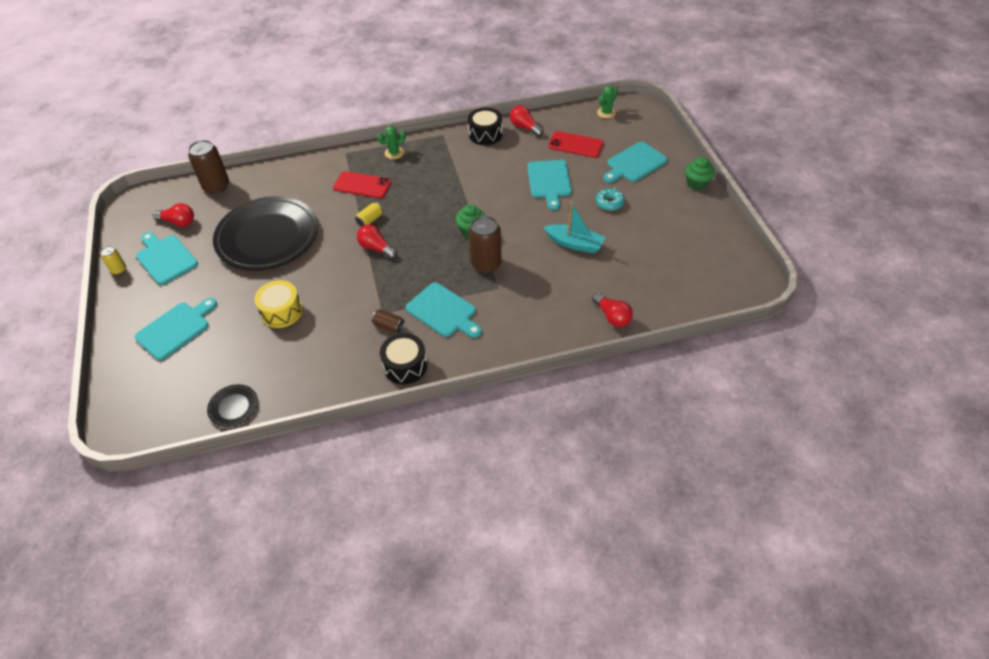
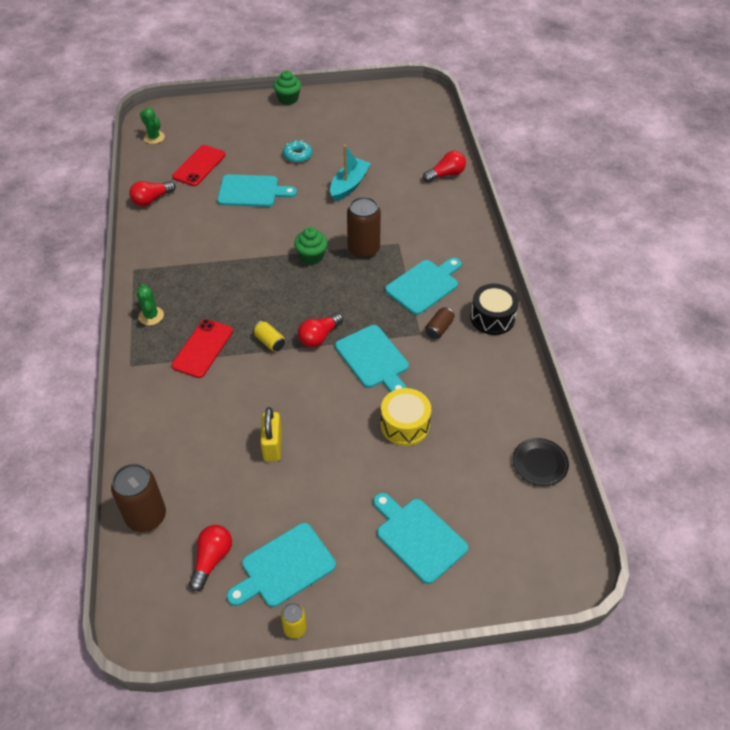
camera: 85 degrees left, 0 degrees up
black plate [213,196,318,271] -> yellow padlock [260,407,282,461]
black drum [468,108,502,145] -> none
turquoise cutting board [603,142,668,183] -> turquoise cutting board moved to [335,325,409,392]

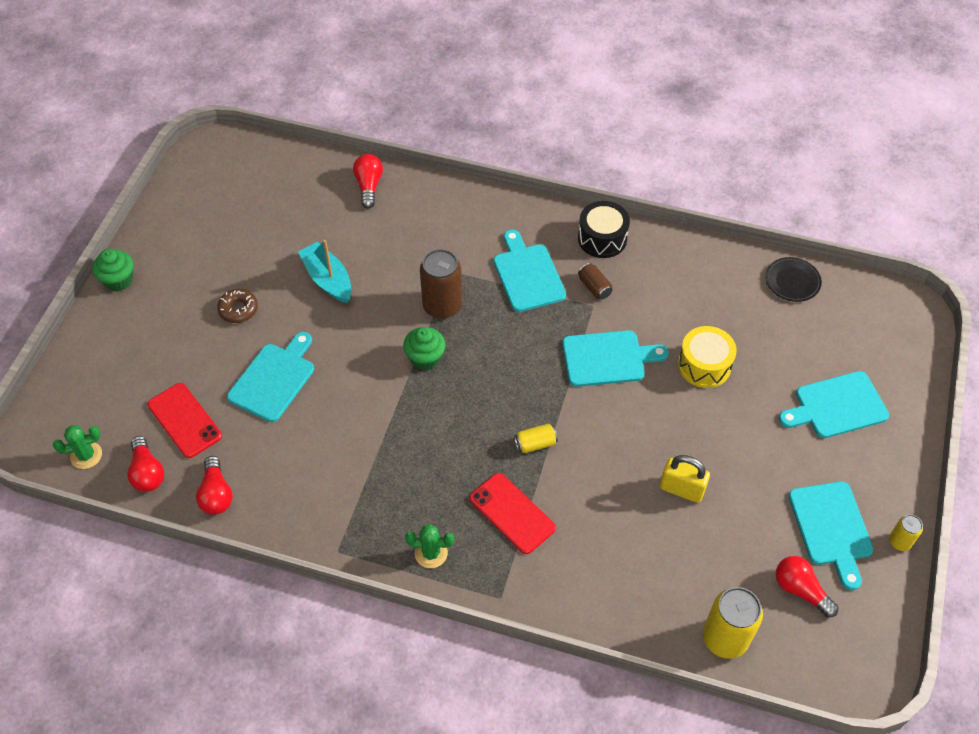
camera: 65 degrees left, 5 degrees up
brown can [111,464,166,532] -> yellow can [703,587,763,659]
turquoise donut [283,140,312,163] -> brown donut [217,289,258,323]
red light bulb [298,313,343,347] -> red light bulb moved to [127,436,164,492]

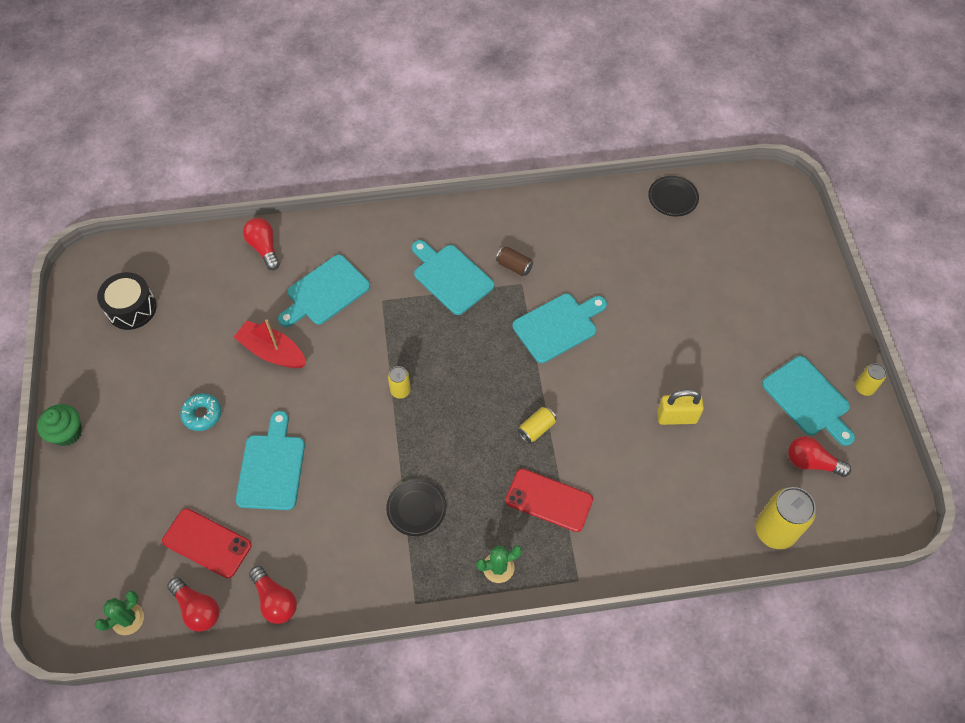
camera: 25 degrees left, 5 degrees up
brown donut [217,289,258,323] -> turquoise donut [180,393,221,431]
turquoise boat [298,240,352,303] -> red boat [233,319,306,368]
green cupcake [403,327,445,370] -> yellow can [388,366,411,399]
brown can [420,249,462,319] -> none
black drum [578,201,630,258] -> black drum moved to [97,272,157,330]
yellow drum [678,326,737,388] -> none
turquoise cutting board [779,371,889,438] -> turquoise cutting board moved to [278,255,370,327]
none -> black plate [386,479,446,536]

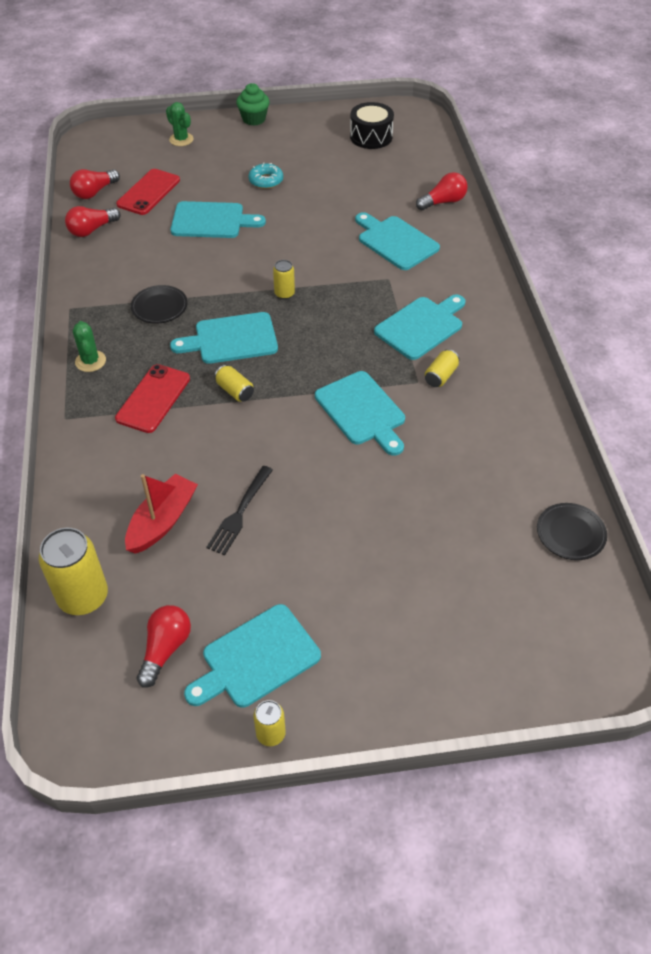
camera: 90 degrees right, 10 degrees down
green cactus [95,590,144,635] -> green cactus moved to [166,102,193,146]
red boat [233,319,306,368] -> red boat moved to [125,474,198,554]
brown can [496,246,533,276] -> yellow can [425,349,460,387]
yellow padlock [657,389,704,425] -> black fork [206,466,273,555]
none -> turquoise cutting board [170,312,278,364]

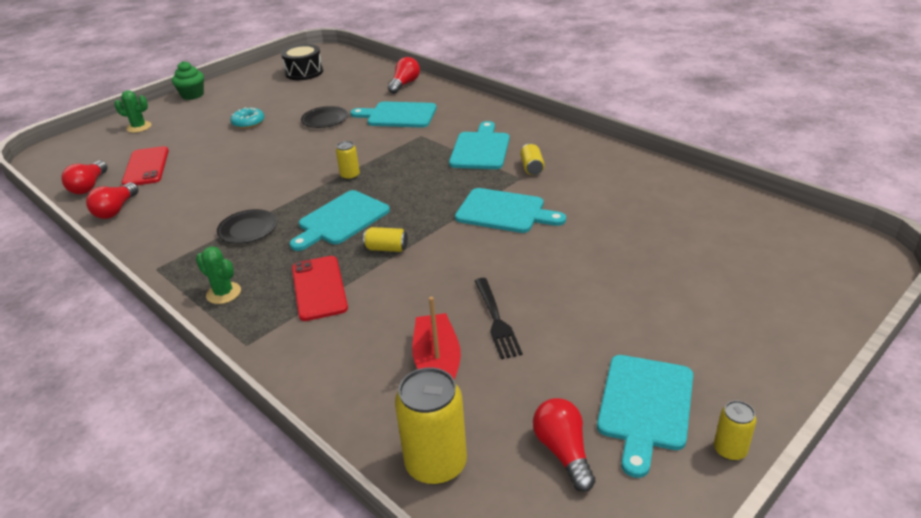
camera: 35 degrees left, 15 degrees down
turquoise cutting board [171,201,266,238] -> none
black plate [537,503,607,560] -> black plate moved to [301,106,348,128]

